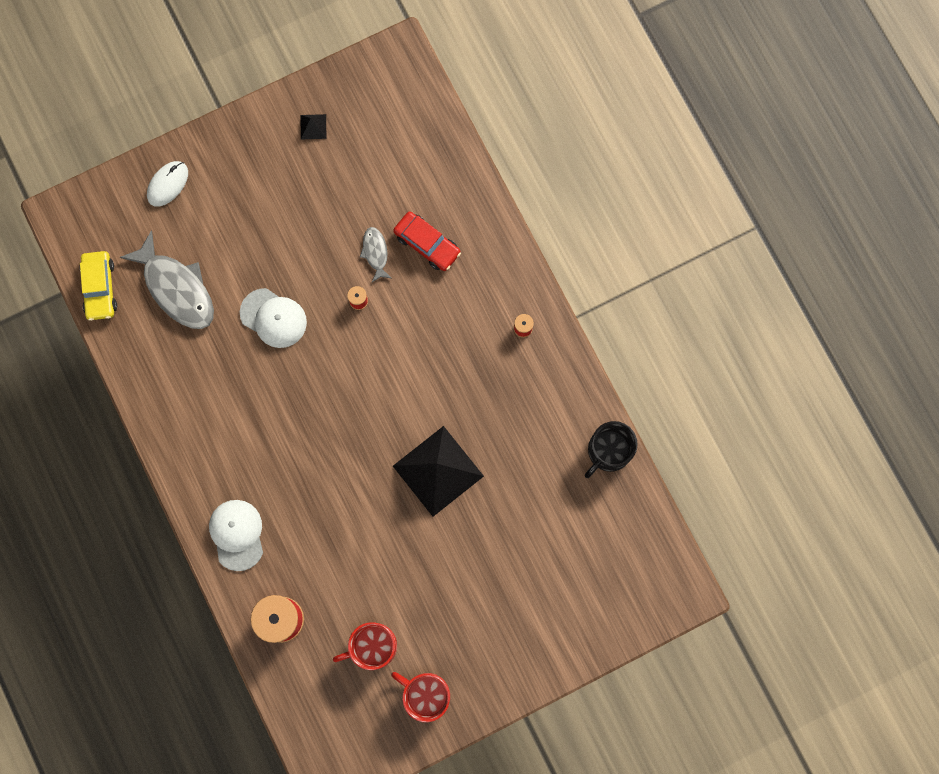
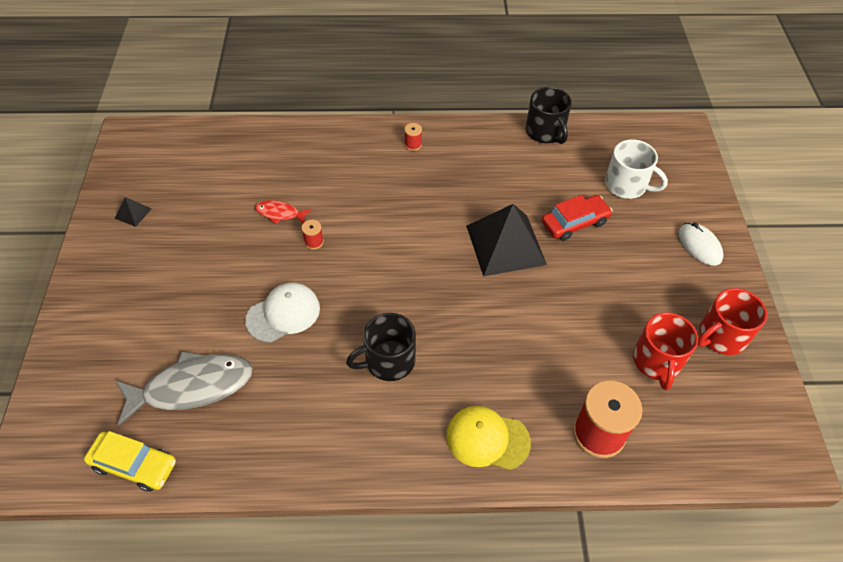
camera: 65 degrees left, 25 degrees down
white mouse [147,161,188,207] -> white mouse moved to [679,223,723,266]
white cap [209,500,263,571] -> yellow cap [446,406,531,470]
grey fish [360,227,391,282] -> red fish [255,200,311,224]
red car [393,211,461,271] -> red car moved to [542,195,612,241]
none -> black mug [346,313,416,381]
none -> white mug [605,139,668,199]

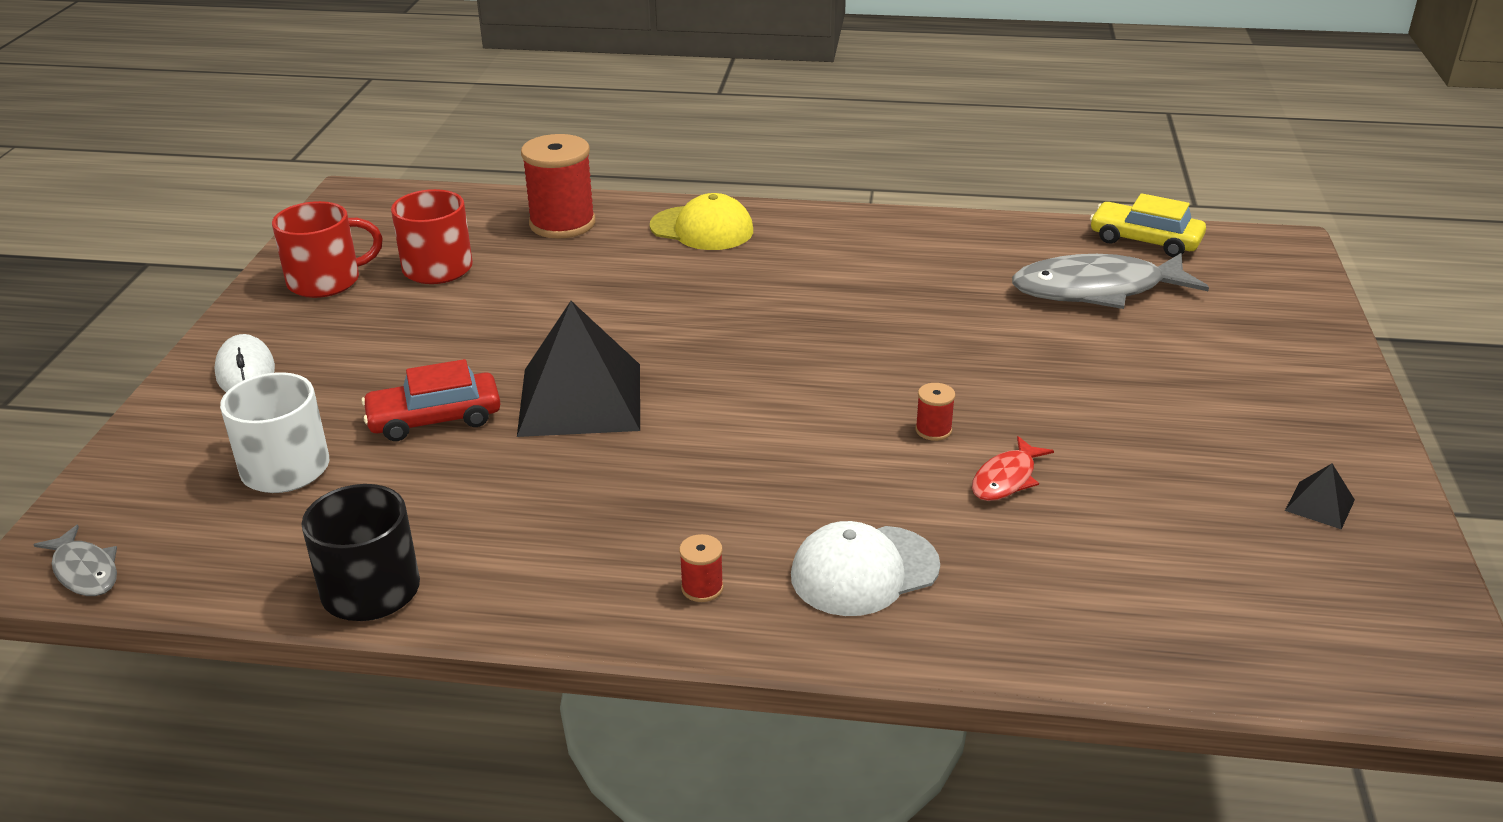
camera: 170 degrees left, 20 degrees down
white cap [245,282,320,342] -> white cap moved to [791,521,940,616]
red fish [255,200,311,224] -> red fish turned 105 degrees clockwise [972,436,1054,501]
black mug [346,313,416,381] -> none
none -> grey fish [33,525,117,596]

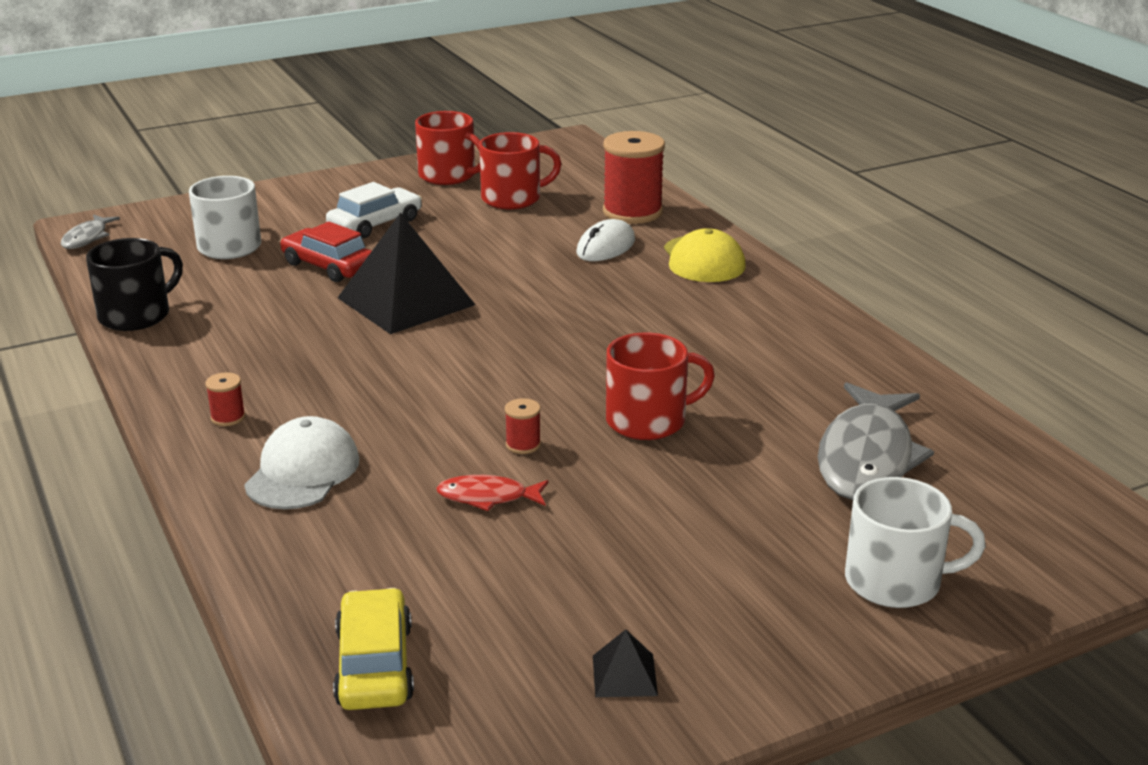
camera: 55 degrees right, 5 degrees down
white mouse [214,334,275,392] -> white mouse moved to [577,219,635,261]
white cap [791,521,940,616] -> white cap turned 75 degrees clockwise [244,416,359,509]
grey fish [1012,253,1209,309] -> grey fish turned 120 degrees counterclockwise [818,382,934,500]
yellow car [1090,193,1206,257] -> yellow car moved to [333,588,414,710]
none -> white car [326,182,422,238]
none -> red mug [606,332,715,440]
none -> white mug [845,477,986,608]

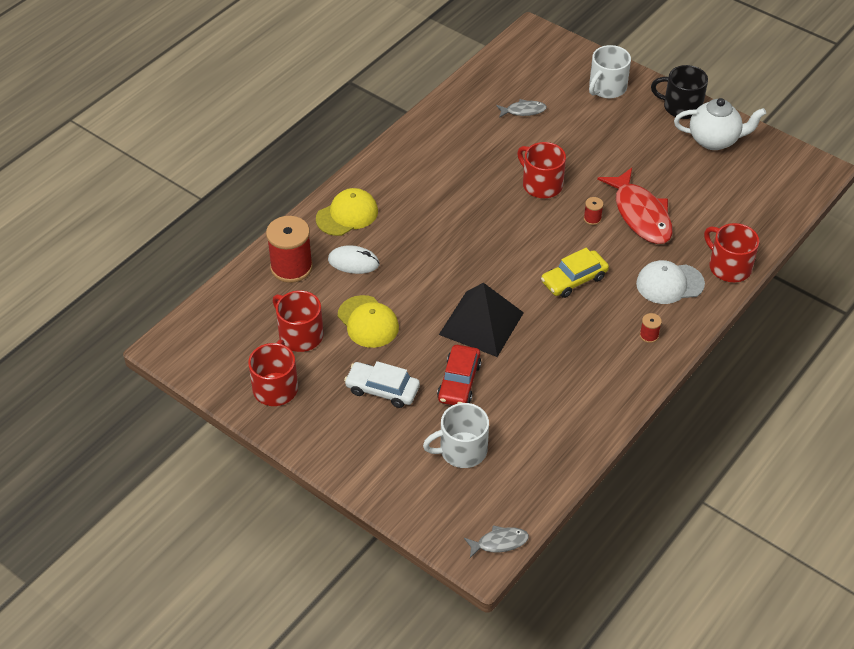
camera: 115 degrees left, 20 degrees up
black mug [86,238,183,331] -> black mug moved to [651,65,708,119]
yellow car [333,588,414,710] -> yellow car moved to [541,248,609,298]
red fish [436,475,548,511] -> red fish [597,168,673,244], size x2.03
black pyramid [593,629,658,697] -> white teapot [674,98,766,150]
grey fish [818,382,934,500] -> grey fish [496,99,547,118], size x0.49
white mug [845,477,986,608] -> white mug turned 120 degrees counterclockwise [589,45,631,98]
none -> yellow cap [338,295,399,348]
none -> red mug [704,223,759,282]

